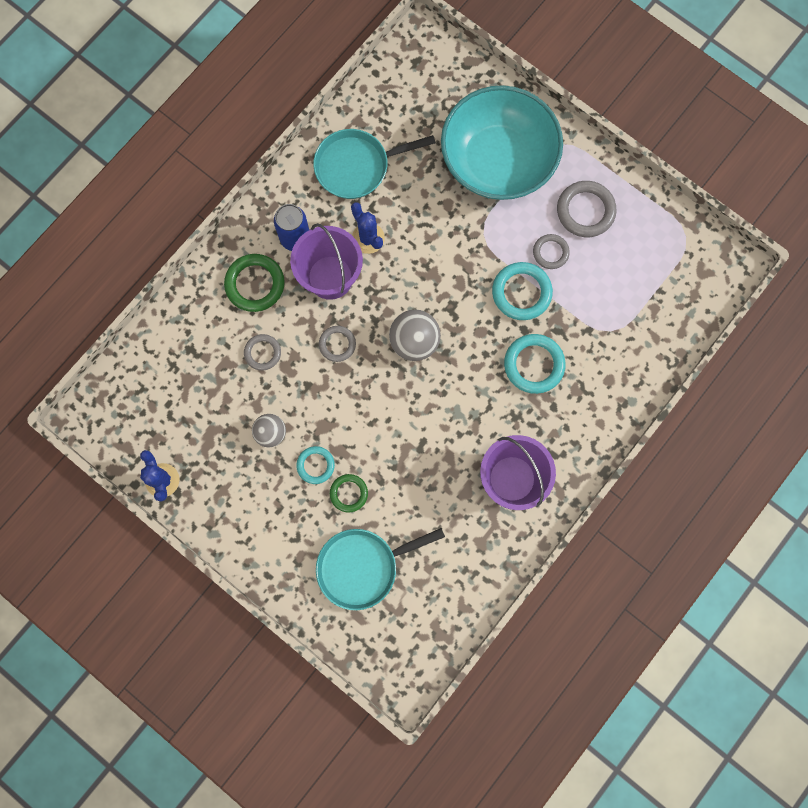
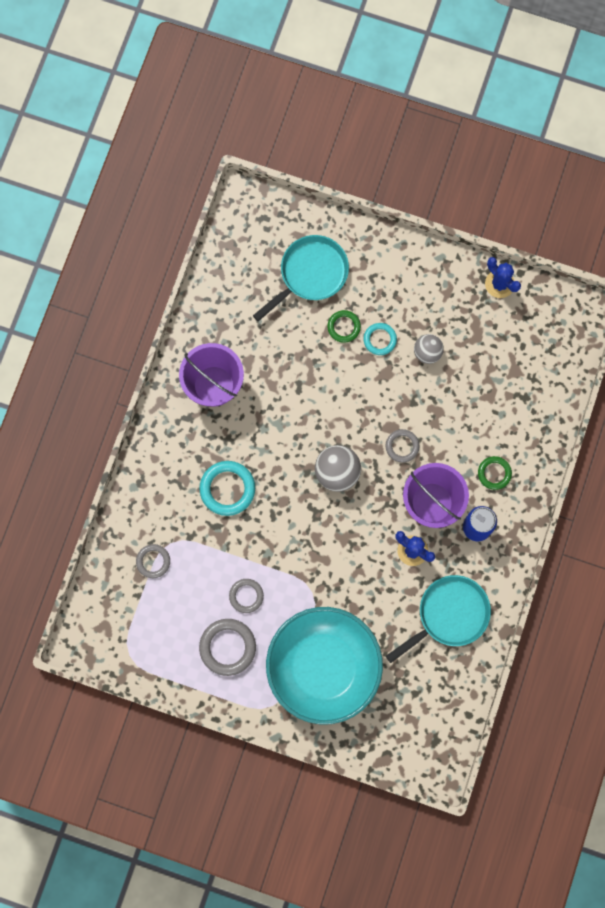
camera: 160 degrees right, 0 degrees up
green ring [224,254,285,312] -> green ring [478,456,512,490], size x0.61
grey ring [244,334,281,371] -> grey ring moved to [136,544,170,578]
turquoise ring [492,262,553,320] -> none

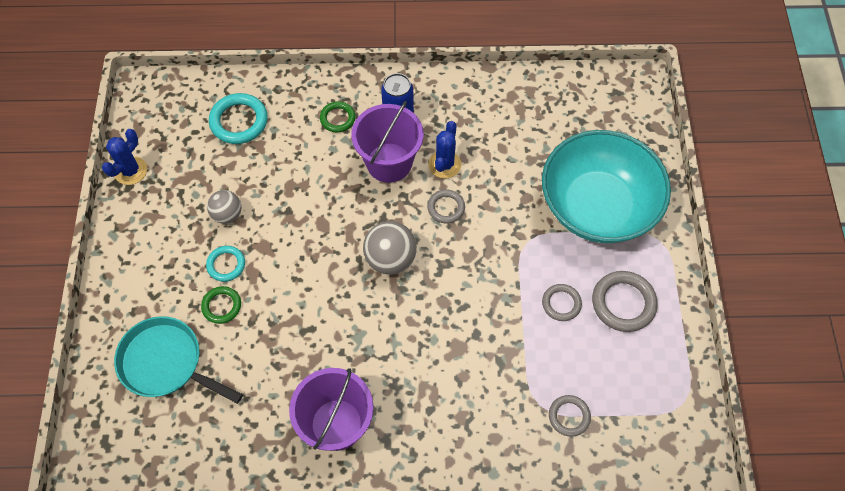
camera: 110 degrees left, 15 degrees down
turquoise ring [199,461,255,516] -> turquoise ring moved to [209,93,268,144]
grey ring [386,429,419,463] -> grey ring moved to [427,190,465,224]
turquoise pan [386,575,491,663] -> none

